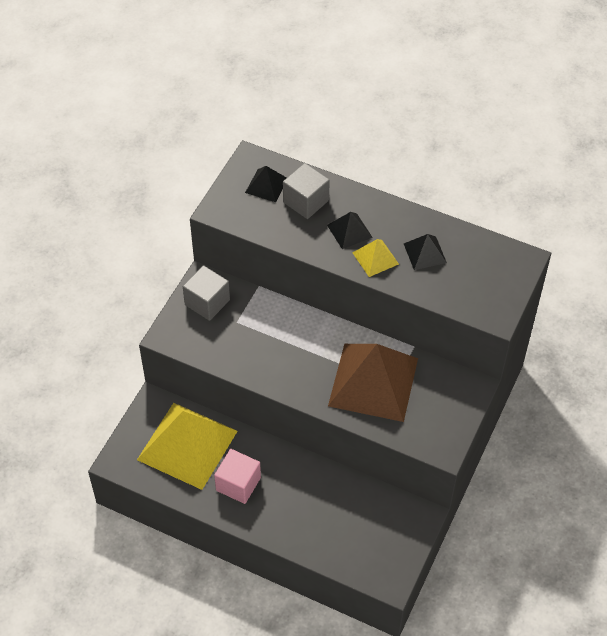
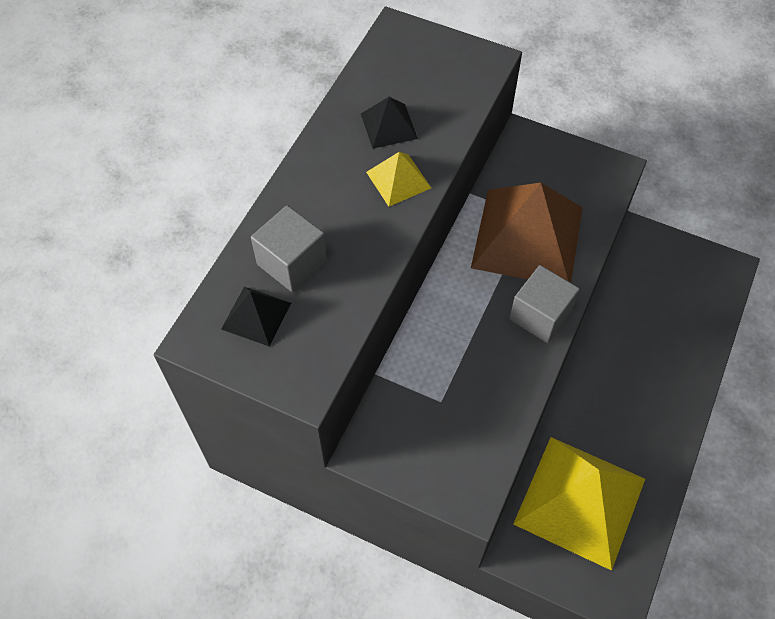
camera: 90 degrees left, 5 degrees up
grey cube [183,265,230,321] -> grey cube moved to [509,265,580,343]
pink cube [214,449,261,504] -> none
black pyramid [327,212,373,249] -> none

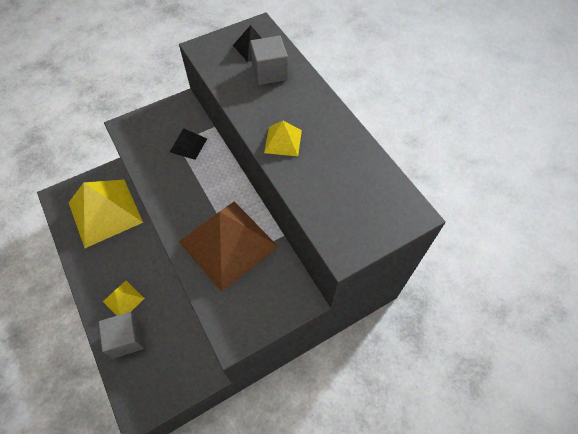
camera: 125 degrees right, 0 degrees up
black pyramid [361,97,418,149] -> black pyramid moved to [170,128,207,160]
grey cube [509,265,580,343] -> grey cube moved to [99,312,144,359]
none -> yellow pyramid [103,281,145,315]

